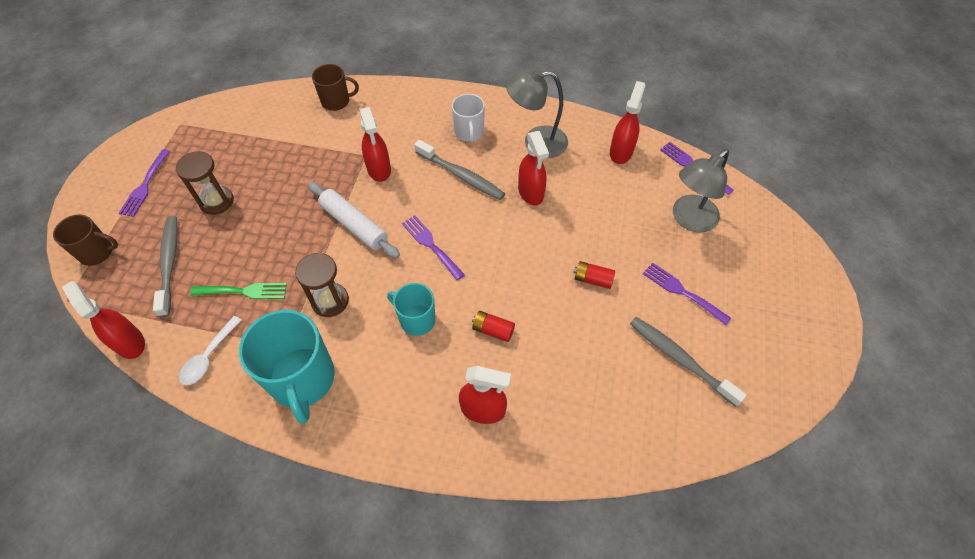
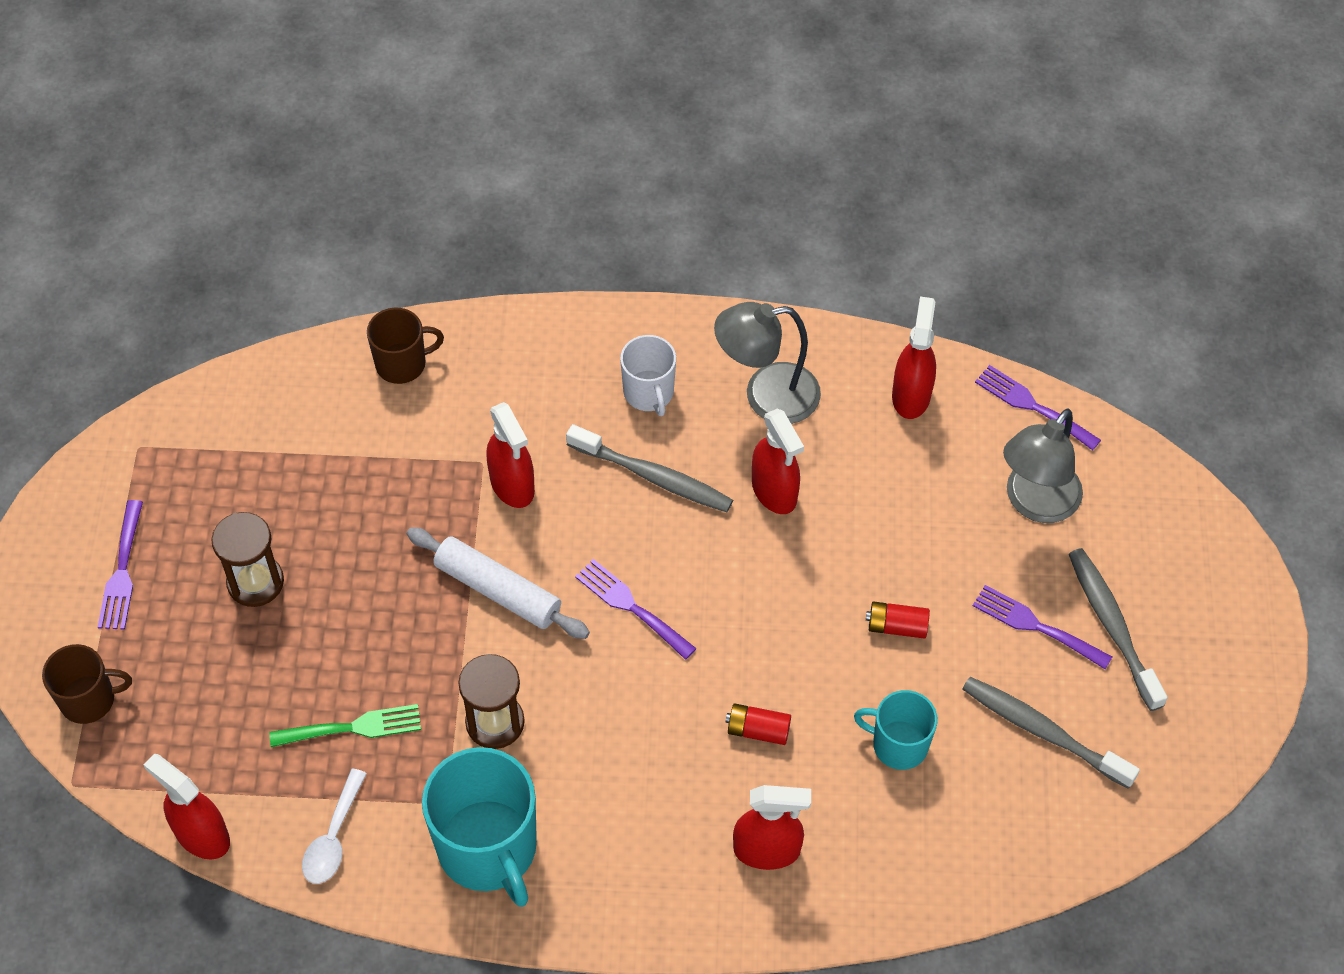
camera: 10 degrees left, 0 degrees up
grey toothbrush [153,216,178,317] -> grey toothbrush moved to [1069,548,1168,711]
turquoise mug [387,283,436,336] -> turquoise mug moved to [854,690,938,770]

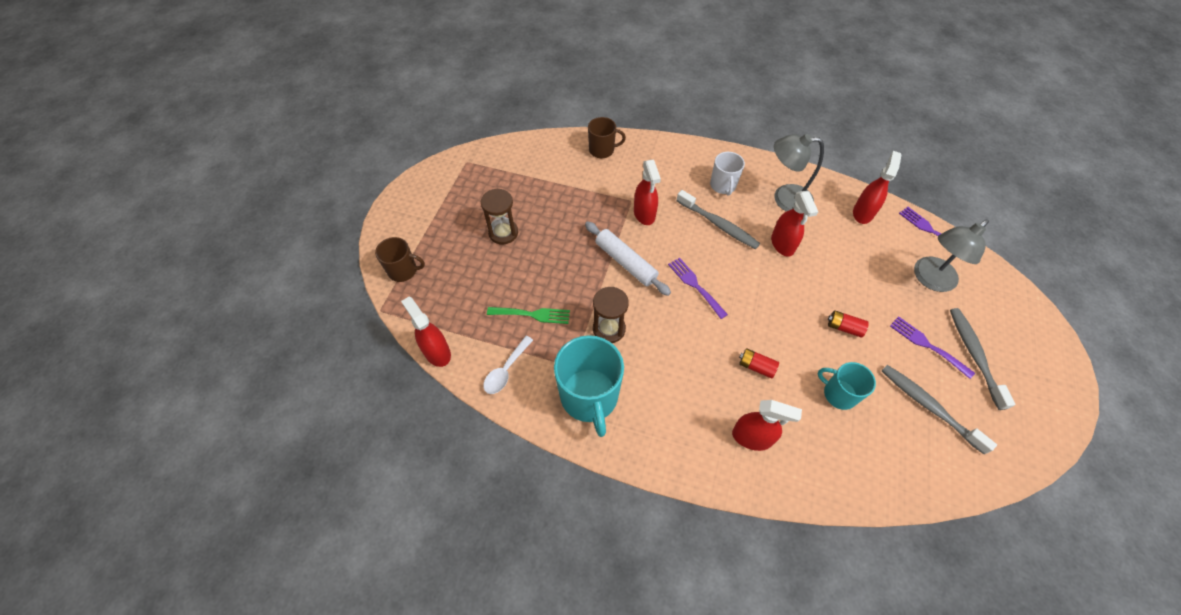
camera: 15 degrees right, 0 degrees up
purple fork [98,500,143,630] -> none

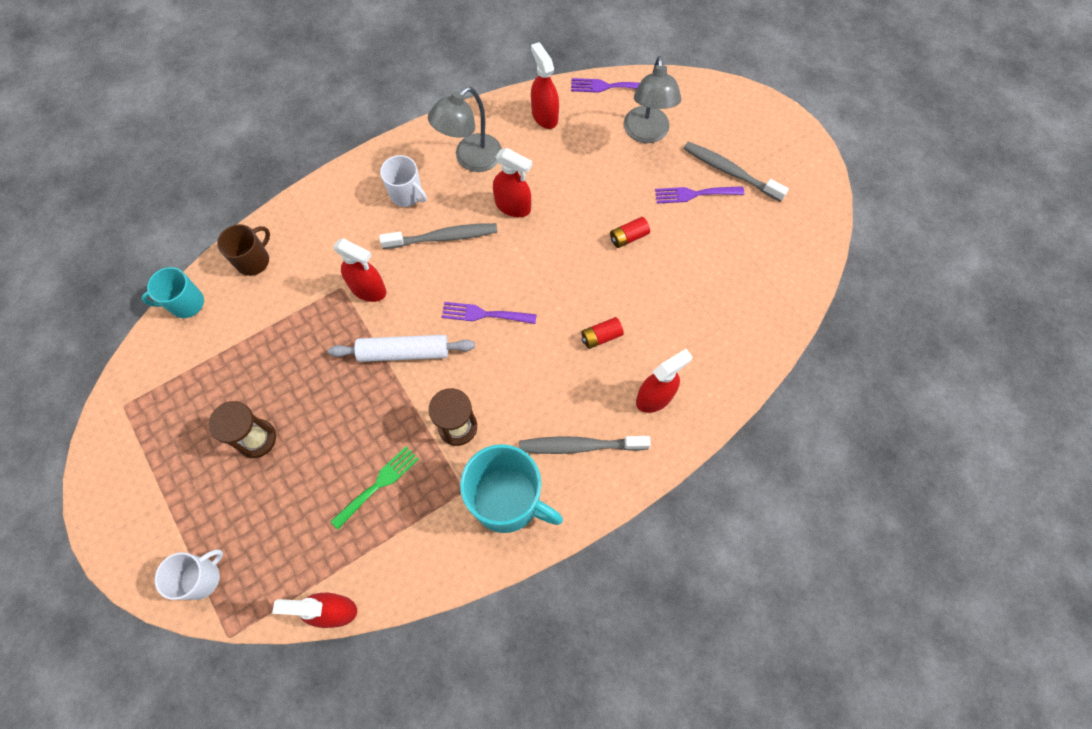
camera: 50 degrees left, 10 degrees up
brown mug [375,237,425,282] -> white mug [155,549,223,600]
white spoon [483,336,533,394] -> none
turquoise mug [818,362,876,410] -> turquoise mug moved to [142,267,204,318]
grey toothbrush [882,365,997,454] -> grey toothbrush moved to [519,436,651,454]

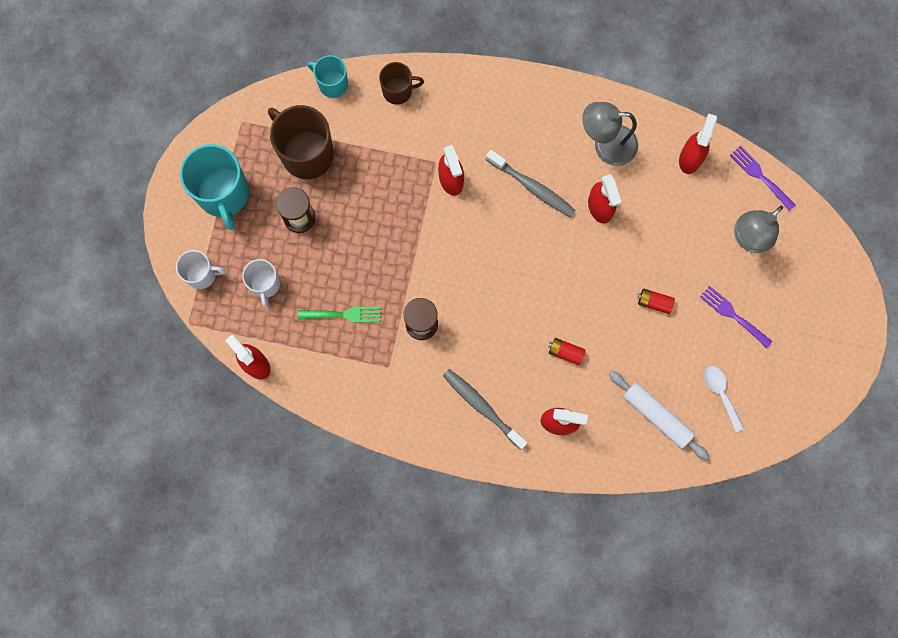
camera: 45 degrees right, 10 degrees up
white rolling pin [328,335,475,362] -> white rolling pin moved to [609,371,709,460]
white mug [380,155,427,207] -> white mug moved to [242,259,280,307]
purple fork [442,302,537,324] -> none
turquoise mug [460,444,563,533] -> turquoise mug moved to [180,144,249,230]
grey toothbrush [683,142,789,202] -> none
none -> brown mug [268,105,334,179]
none -> white spoon [704,366,744,432]

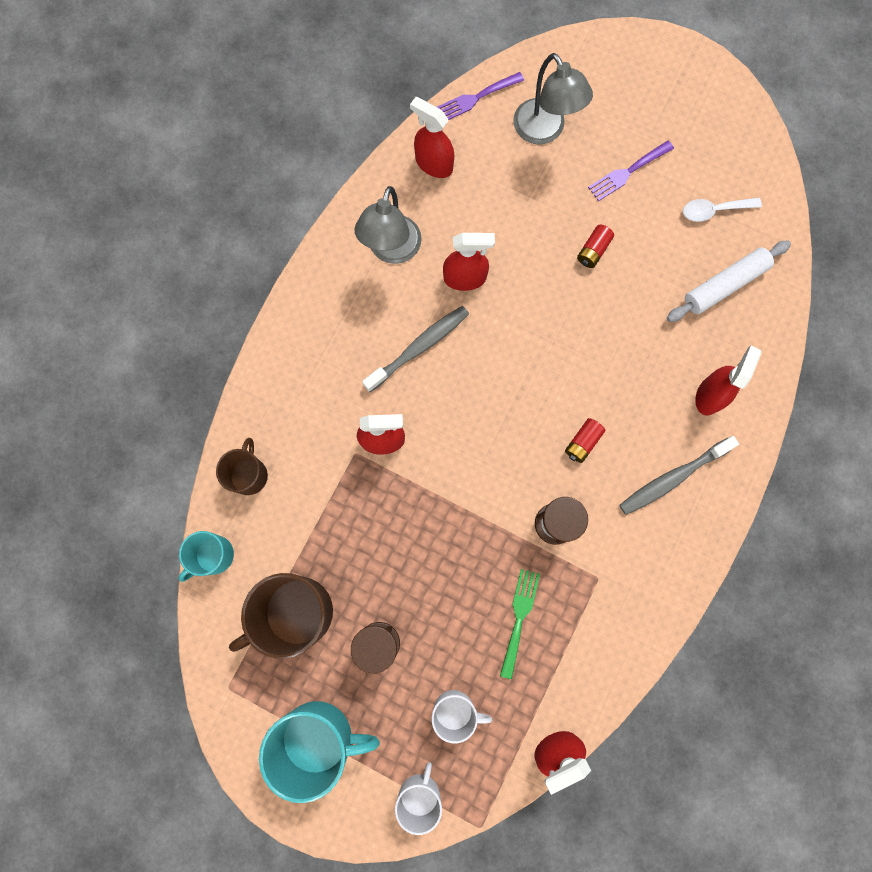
camera: 75 degrees left, 0 degrees up
red battery [549,338,585,365] -> red battery moved to [565,418,605,463]

